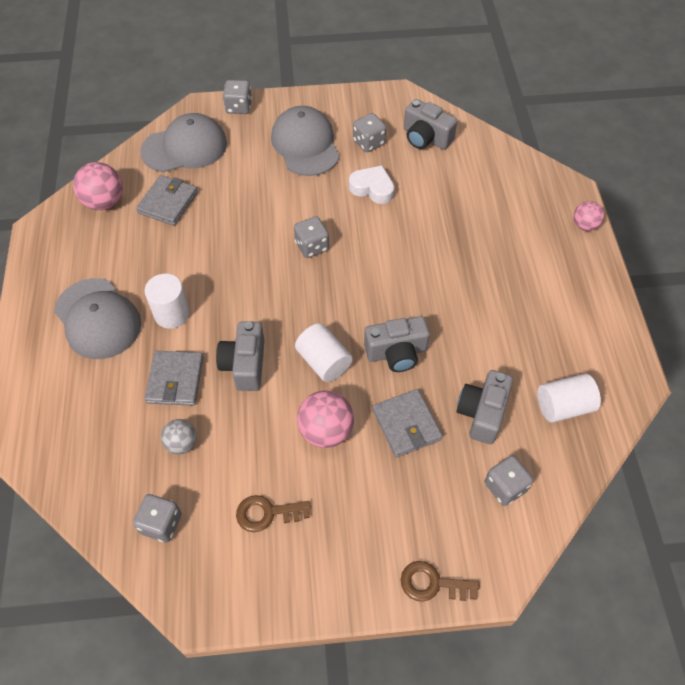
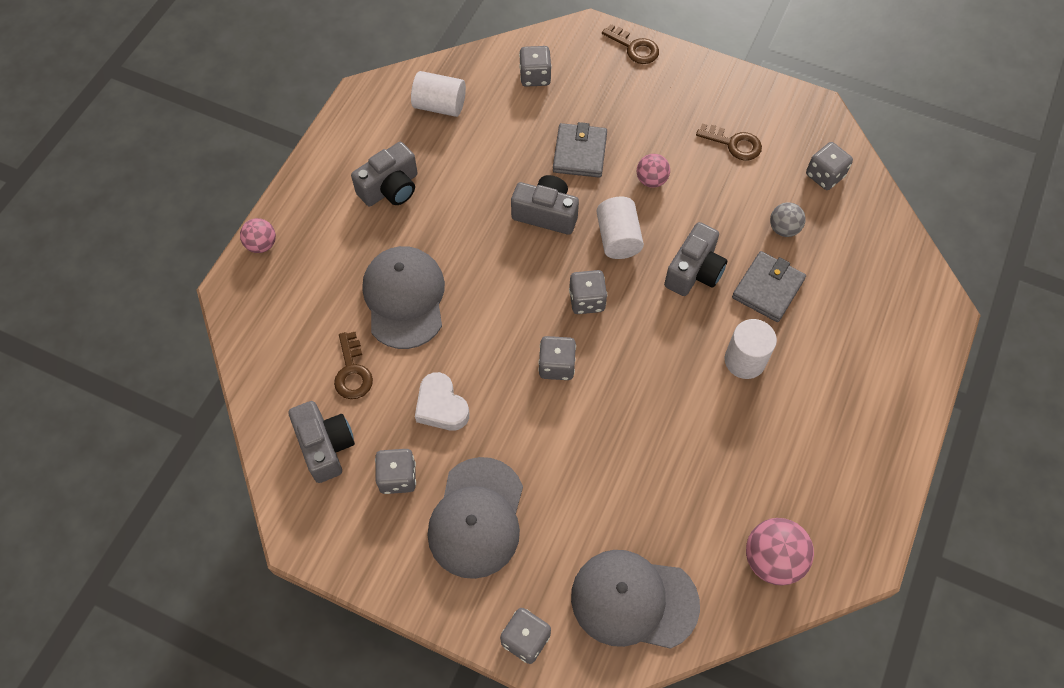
camera: 150 degrees left, 5 degrees up
grey cap [54,278,141,359] -> grey cap moved to [362,246,445,349]
grey wallet [136,175,198,226] -> none
pink ball [297,391,354,448] -> pink ball [637,154,670,188], size x0.62
grey camera [457,370,513,444] -> grey camera moved to [351,142,418,207]
none -> brown key [334,332,373,399]
none -> grey dice [569,270,607,314]

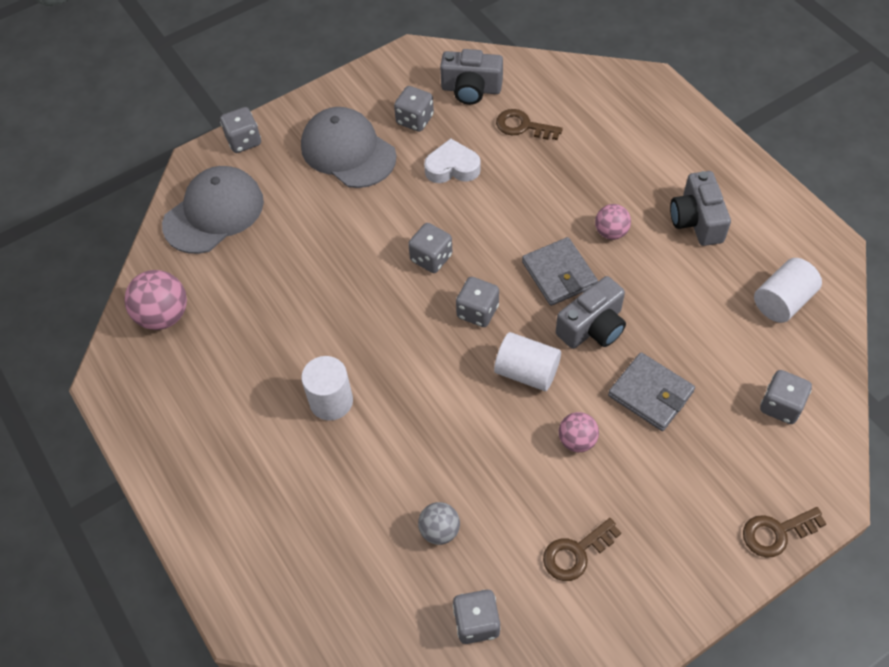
camera: 125 degrees right, 5 degrees down
pink ball [240,218,276,253] -> pink ball moved to [595,204,631,240]
grey cap [362,246,445,349] -> none
grey camera [664,222,727,296] -> none
grey wallet [732,251,806,322] -> grey wallet moved to [522,237,598,306]

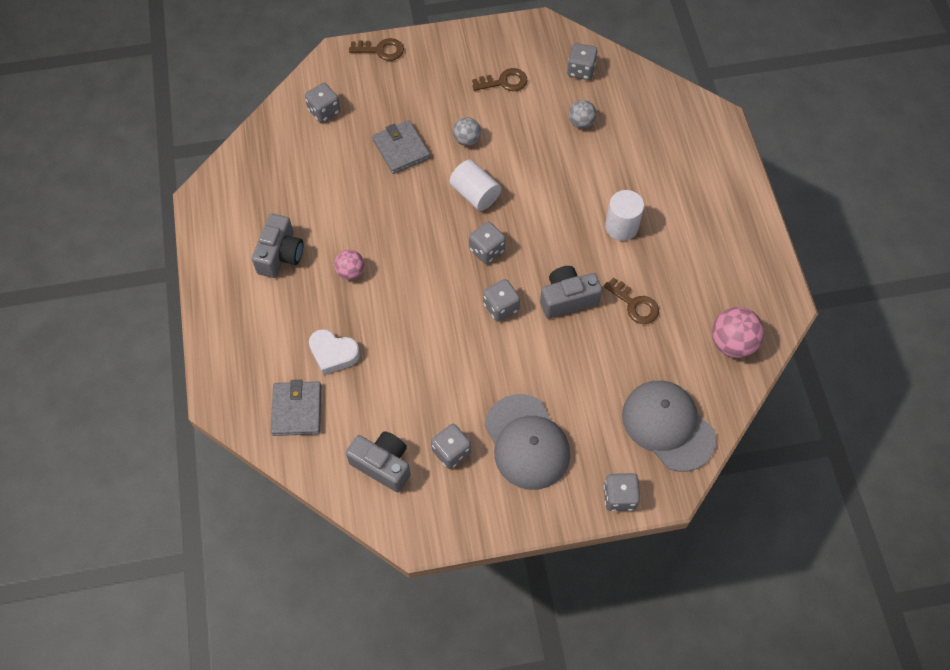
camera: 160 degrees left, 5 degrees up
grey cap [162,166,264,254] -> grey cap turned 75 degrees clockwise [622,381,716,472]
white heart [424,138,481,183] -> white heart moved to [309,329,360,375]
brown key [496,109,563,140] -> brown key moved to [604,278,659,324]
grey wallet [522,237,598,306] -> grey wallet moved to [271,380,321,436]
grey camera [556,276,626,349] -> grey camera moved to [540,266,602,318]
pink ball [559,412,599,452] -> grey ball [453,117,481,146]
white cylinder [754,258,822,323] -> none

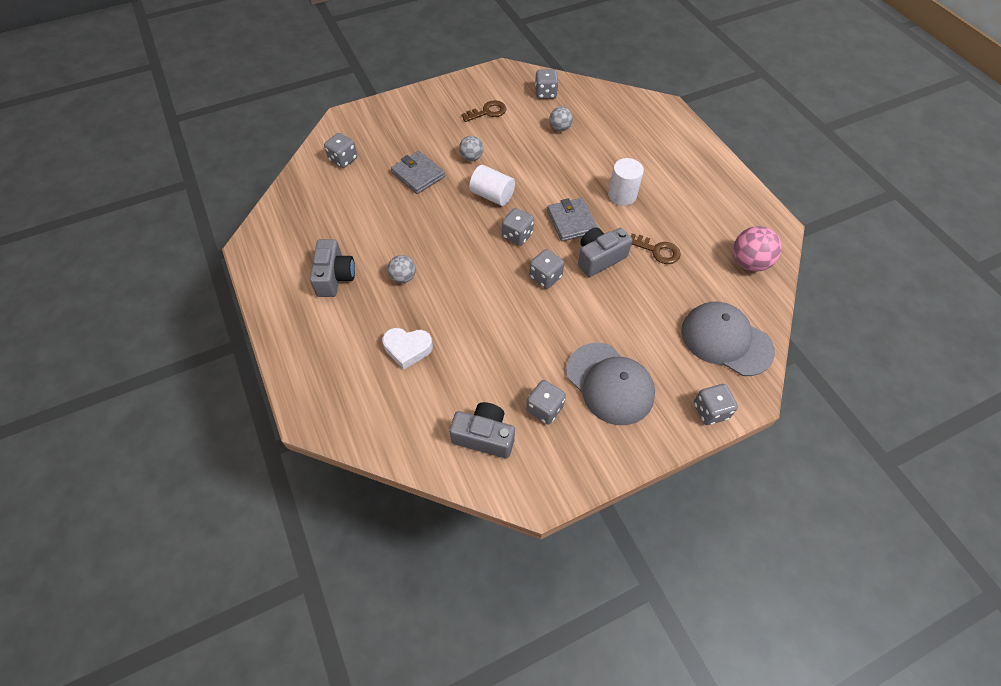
camera: 15 degrees left, 5 degrees down
grey wallet [271,380,321,436] -> grey wallet moved to [547,198,598,242]
pink ball [334,250,365,280] -> grey ball [387,255,416,283]
brown key [349,38,404,61] -> none

